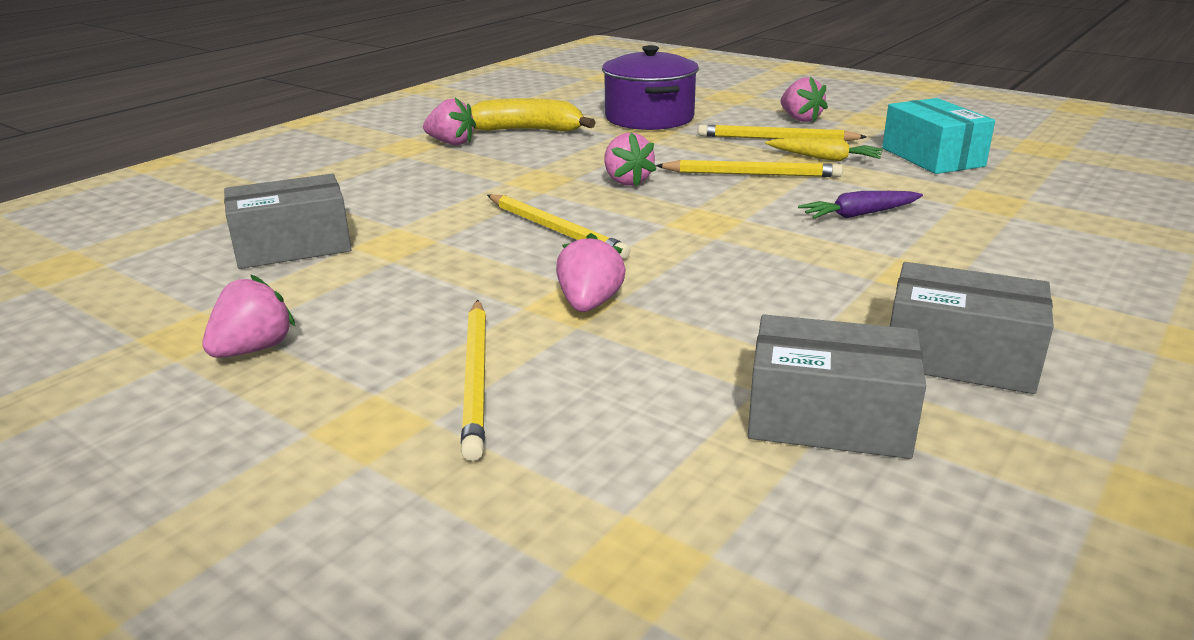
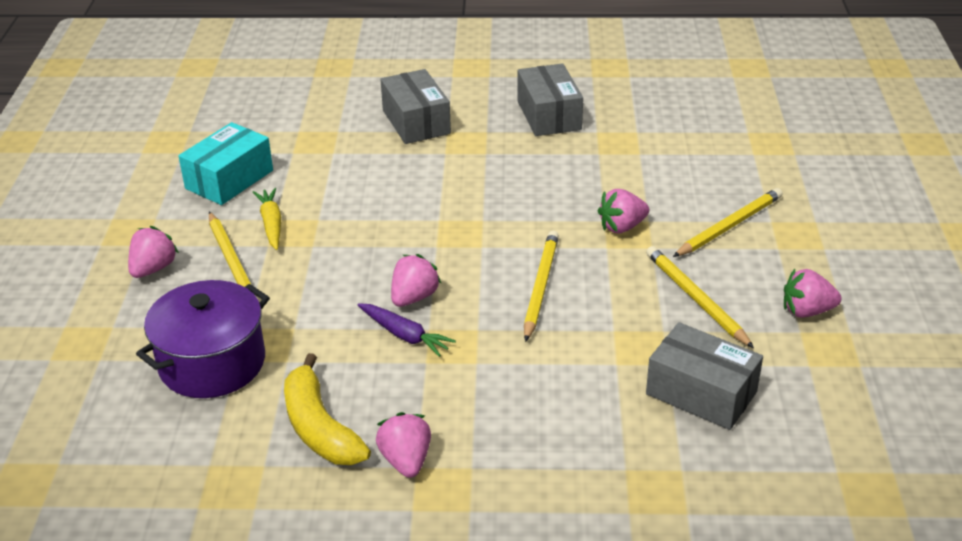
camera: 125 degrees left, 10 degrees up
yellow pencil [655,160,843,177] -> yellow pencil moved to [646,246,754,348]
grey box [748,315,926,459] -> grey box moved to [380,69,451,144]
purple carrot [798,191,923,219] -> purple carrot moved to [357,303,456,357]

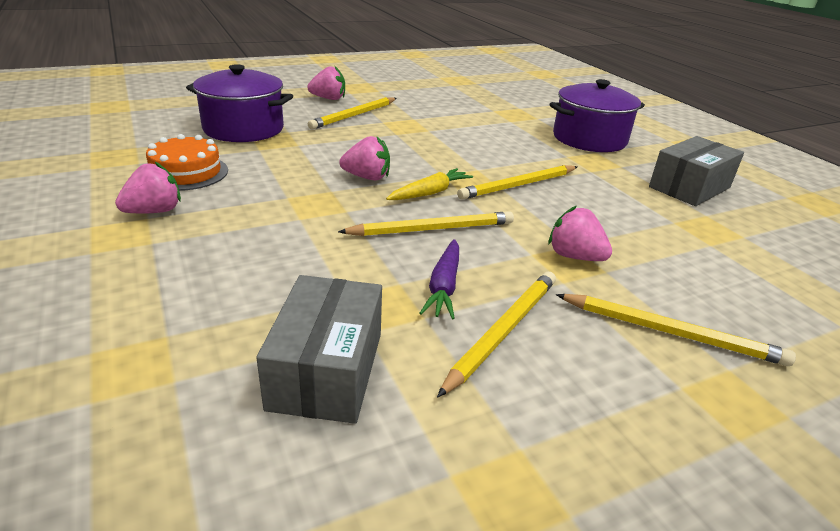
camera: 60 degrees right, 5 degrees down
turquoise box [178,122,273,205] -> none
yellow carrot [253,188,281,250] -> yellow carrot moved to [386,168,473,200]
yellow banana [284,353,371,465] -> orange cake [146,134,228,191]
purple carrot [357,303,456,357] -> purple carrot moved to [420,239,459,319]
grey box [380,69,451,144] -> purple pot [549,79,645,152]
pink strawberry [784,269,842,318] -> none
none -> yellow pencil [457,165,577,200]

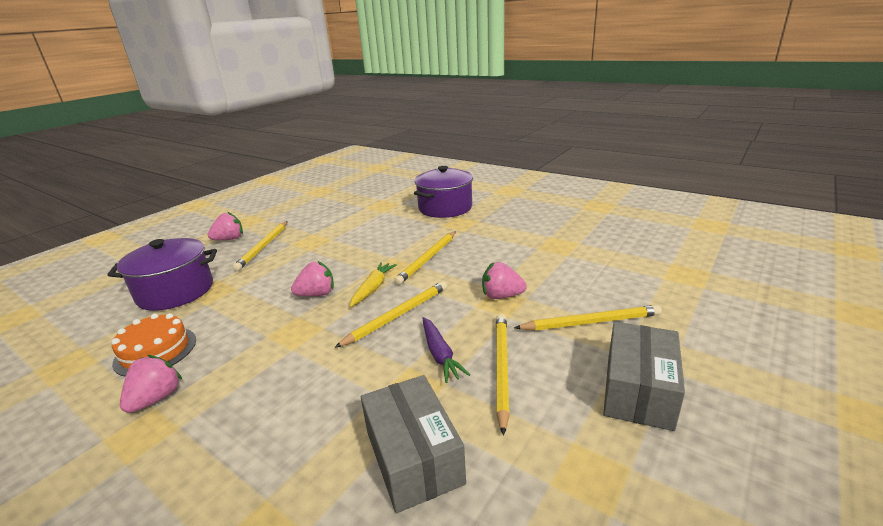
camera: 25 degrees left, 5 degrees down
grey box [649,136,744,206] -> grey box moved to [603,322,685,431]

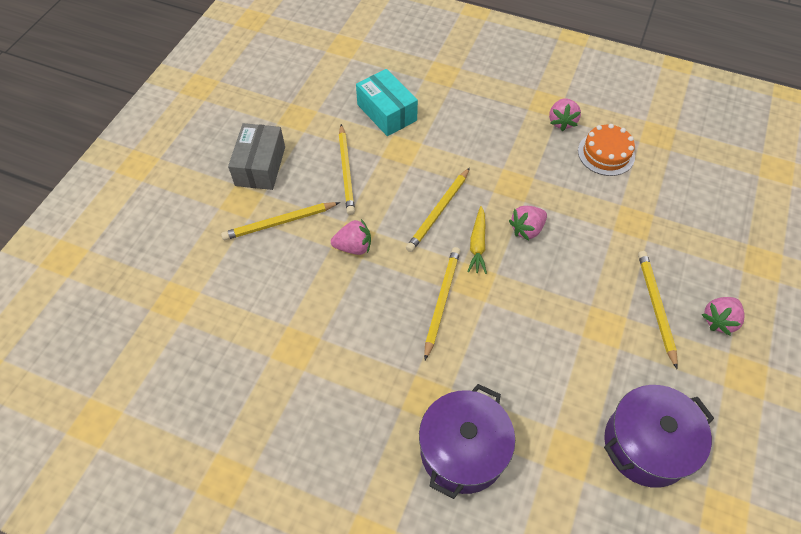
camera: 165 degrees right, 30 degrees up
purple pot [107,238,217,311] -> purple pot moved to [604,385,714,488]
grey box [361,375,466,513] -> turquoise box [356,69,418,136]
purple carrot [422,317,470,383] -> none

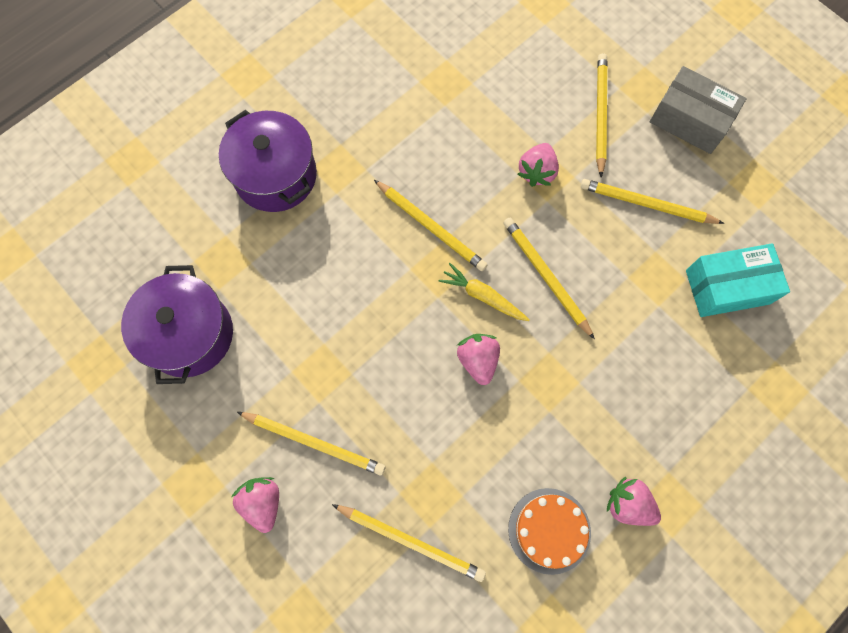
camera: 115 degrees right, 15 degrees up
none -> yellow pencil [332,504,486,582]

